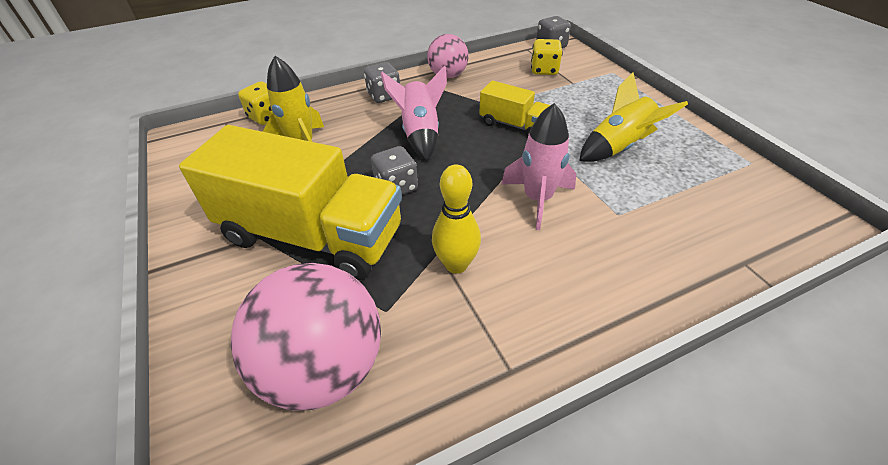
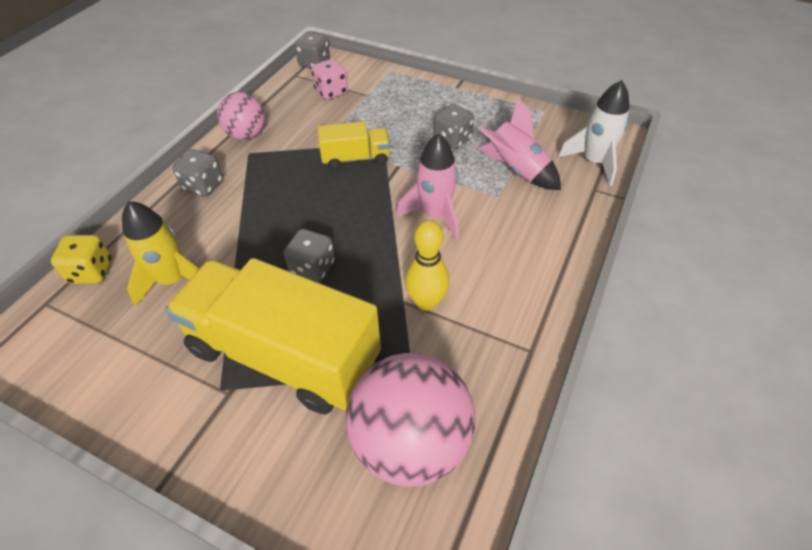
camera: 40 degrees left, 5 degrees up
yellow truck [179,125,402,280] -> yellow truck turned 135 degrees counterclockwise [165,258,381,415]
pink rocket [380,65,447,161] -> pink rocket moved to [477,97,561,190]
yellow dice [531,39,563,75] -> pink dice [311,59,348,100]
yellow rocket [579,73,688,162] -> grey dice [434,104,474,150]
none -> white rocket [558,80,630,186]

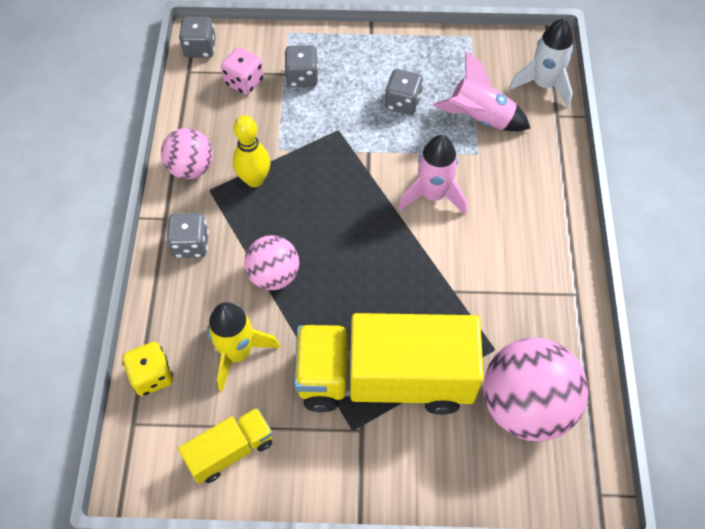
camera: 25 degrees left, 10 degrees up
grey dice [284,229,335,283] -> grey dice moved to [284,45,319,87]
yellow truck [318,121,390,170] -> yellow truck moved to [178,407,273,484]
yellow bowling pin [405,220,450,311] -> yellow bowling pin moved to [233,115,270,187]
none -> pink ball [244,235,299,290]

